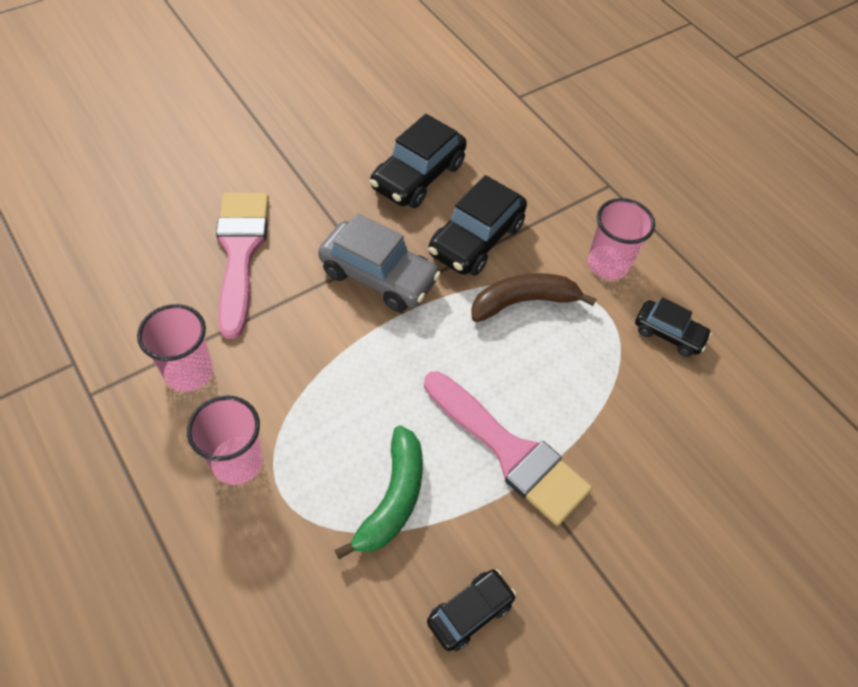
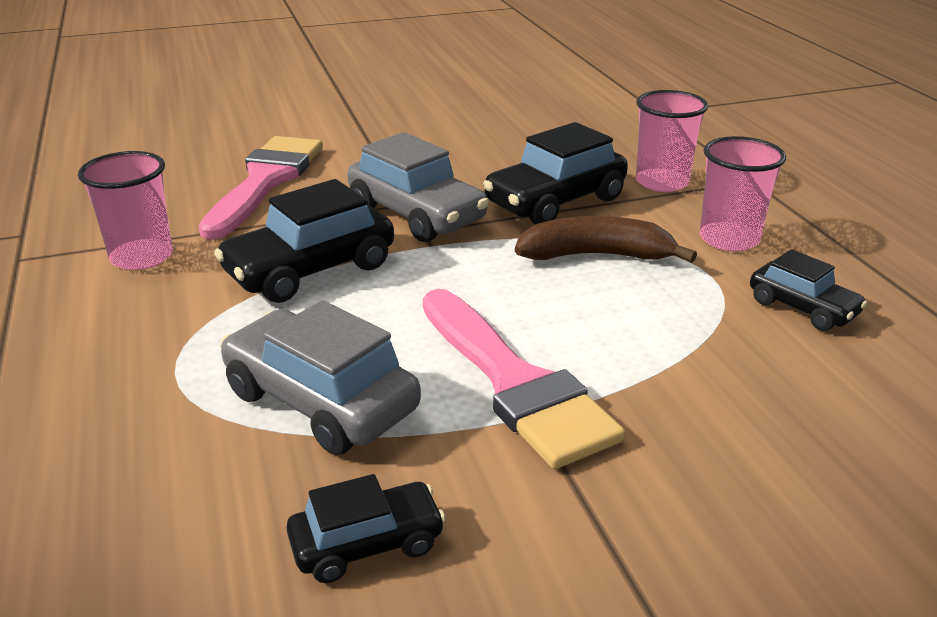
camera: 20 degrees right, 25 degrees down
pink cup [187,395,263,485] -> pink cup moved to [636,90,708,192]
green banana [335,426,423,559] -> grey car [220,300,421,455]
black car [370,114,467,208] -> black car moved to [214,179,394,303]

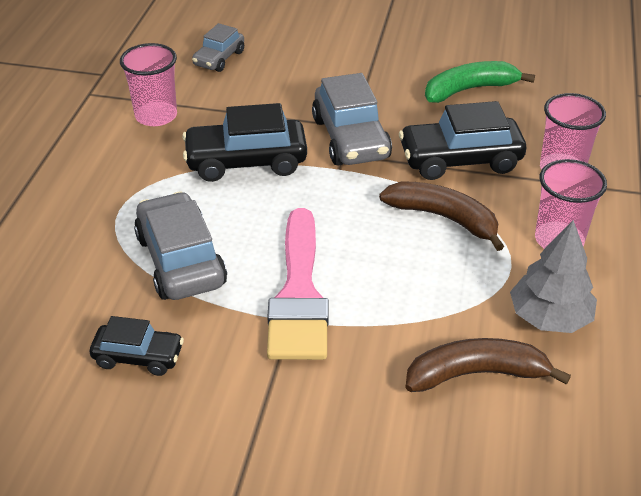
camera: 30 degrees right, 10 degrees up
pink brush [199,136,323,240] -> none
black car [750,249,867,331] -> grey tree [510,220,597,333]
none -> grey car [192,23,244,72]
none -> brown banana [405,338,571,392]
none -> green banana [425,61,535,103]

